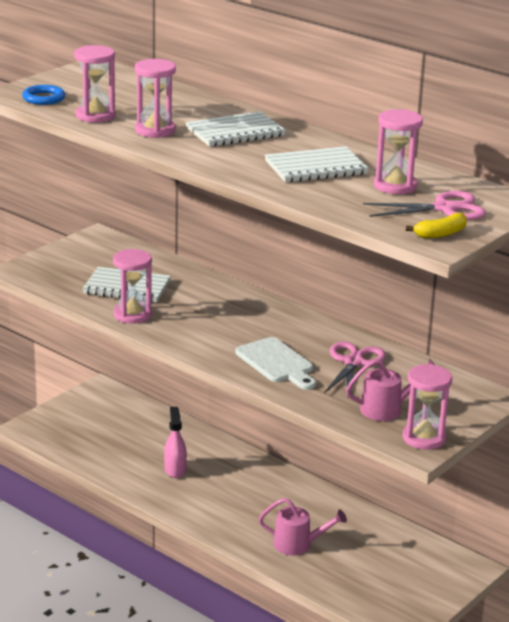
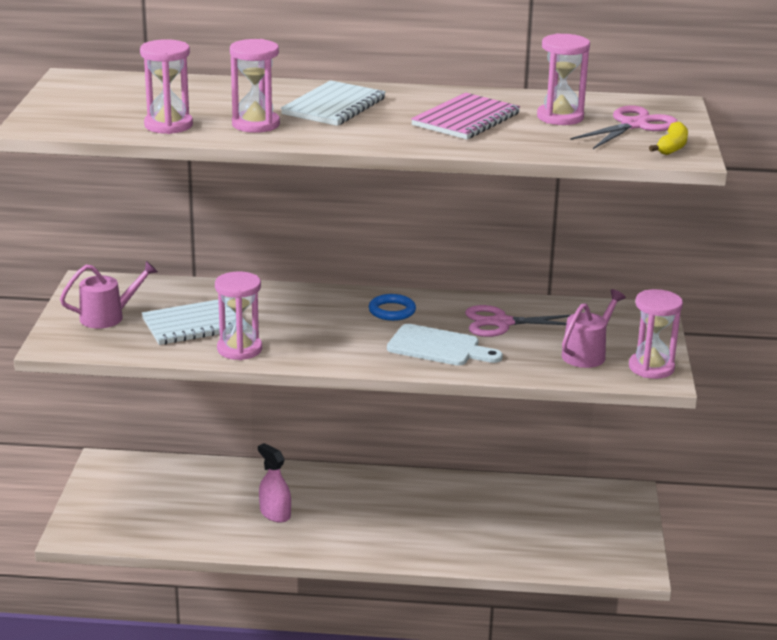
camera: 35 degrees left, 0 degrees up
blue ring [22,85,65,105] -> blue ring moved to [369,294,416,321]
pink watering can [259,498,347,555] -> pink watering can moved to [60,261,158,329]
white notebook [265,146,369,182] -> pink notebook [411,93,520,139]
pink scissors [324,342,386,393] -> pink scissors turned 75 degrees counterclockwise [465,305,570,337]

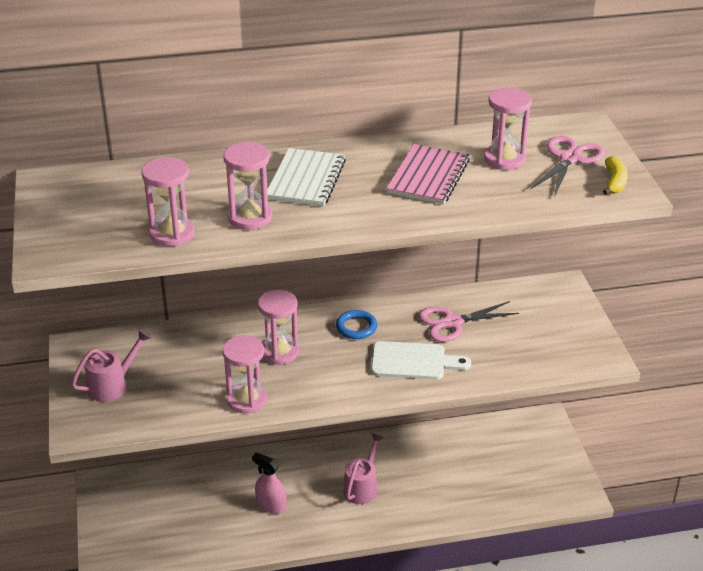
camera: 15 degrees left, 10 degrees up
white notebook [142,300,244,345] -> none
pink watering can [562,289,626,368] -> pink watering can moved to [343,433,384,504]
pink hourglass [629,289,683,379] -> pink hourglass moved to [258,290,299,365]

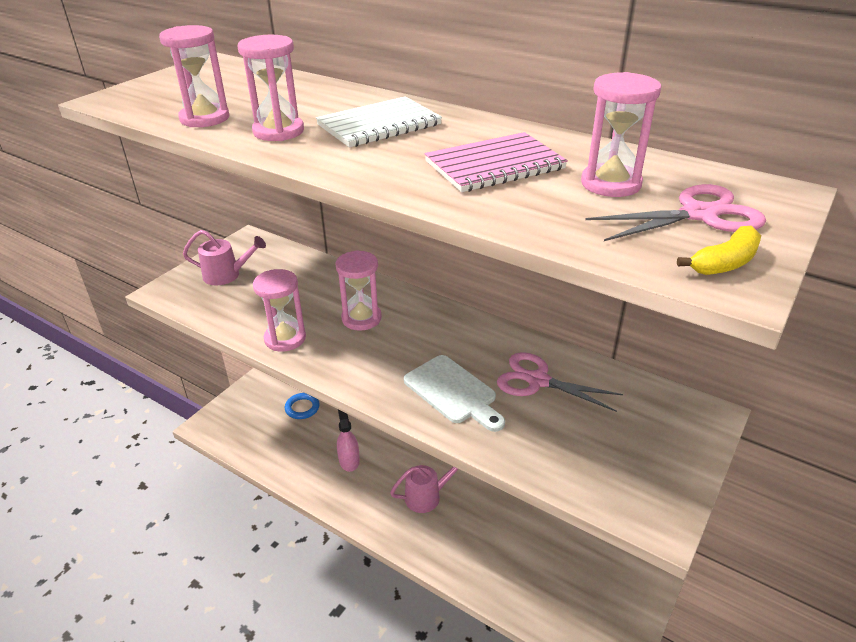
camera: 45 degrees right, 0 degrees up
blue ring [336,310,377,339] -> blue ring moved to [285,393,320,419]

